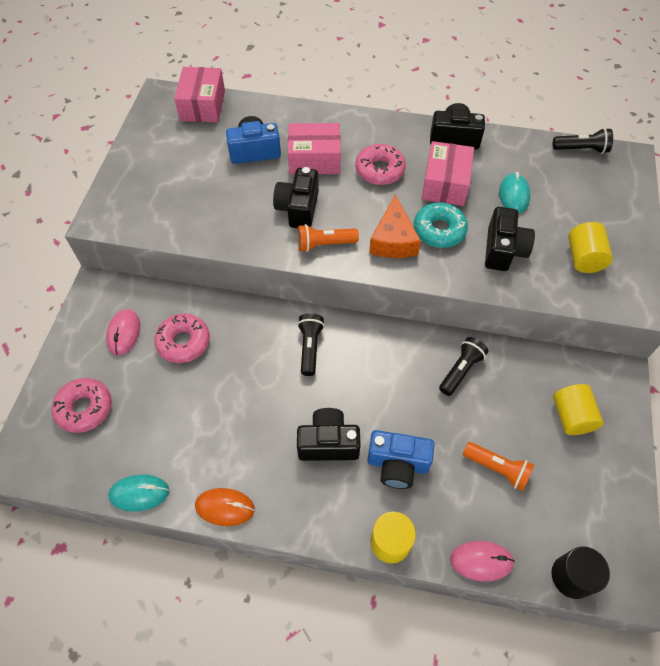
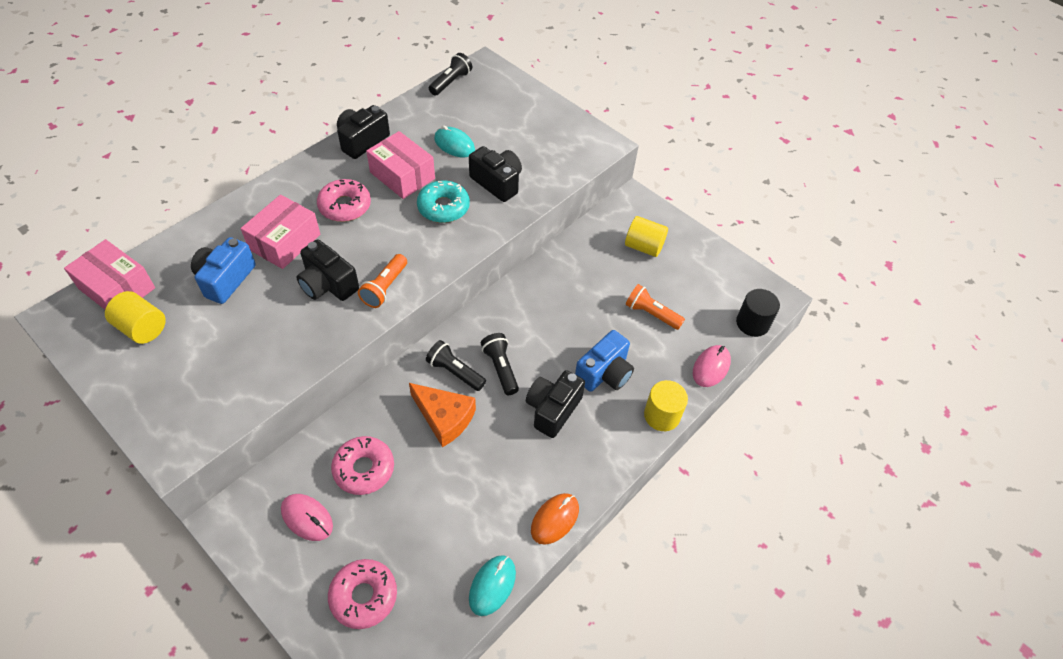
camera: 60 degrees left, 5 degrees down
orange cheese [369,194,421,258] -> orange cheese moved to [409,383,476,447]
black flashlight [439,337,488,396] -> black flashlight moved to [481,333,519,395]
orange flashlight [463,442,534,491] -> orange flashlight turned 120 degrees counterclockwise [626,284,685,330]
yellow cylinder [568,222,613,273] -> yellow cylinder moved to [105,291,166,344]

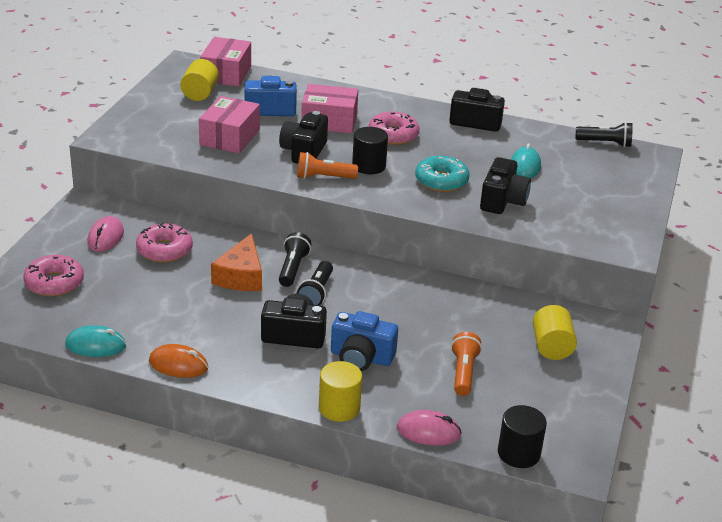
camera: 65 degrees right, 20 degrees down
pink box [366,131,435,199] -> pink box moved to [199,96,260,154]
black flashlight [481,333,519,395] -> black flashlight turned 150 degrees clockwise [297,261,333,306]
none -> black cylinder [352,127,388,174]

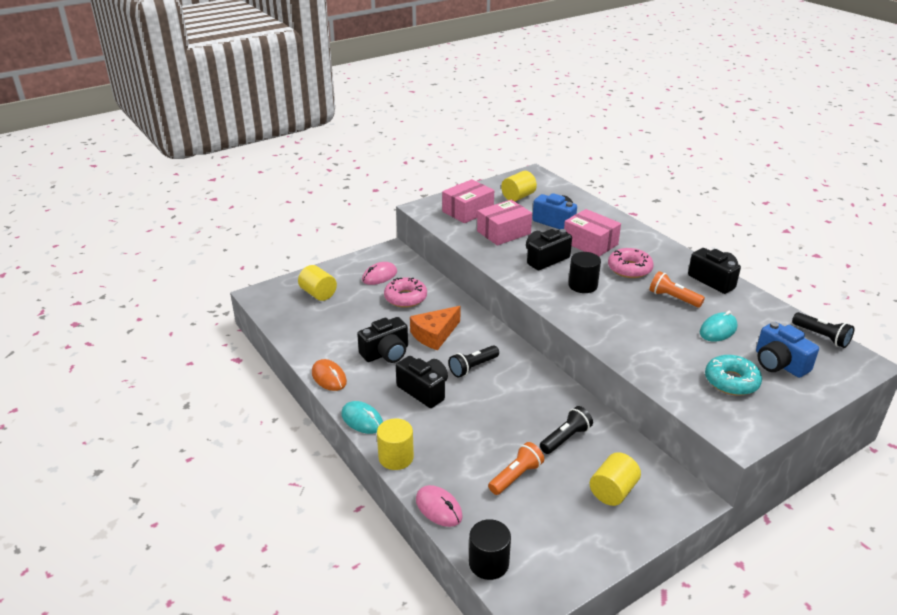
camera: 40 degrees right, 0 degrees up
pink donut [23,255,84,297] -> yellow cylinder [298,265,337,301]
turquoise mouse [65,325,126,357] -> turquoise mouse moved to [341,401,383,434]
pink box [200,37,251,87] -> pink box moved to [442,179,494,223]
black flashlight [279,232,311,287] -> black flashlight moved to [540,406,593,454]
orange flashlight [297,152,358,179] -> orange flashlight moved to [650,271,705,307]
blue camera [331,311,398,372] -> blue camera moved to [756,322,819,378]
turquoise donut [415,156,470,192] -> turquoise donut moved to [705,355,762,396]
black camera [480,157,531,214] -> black camera moved to [357,317,408,363]

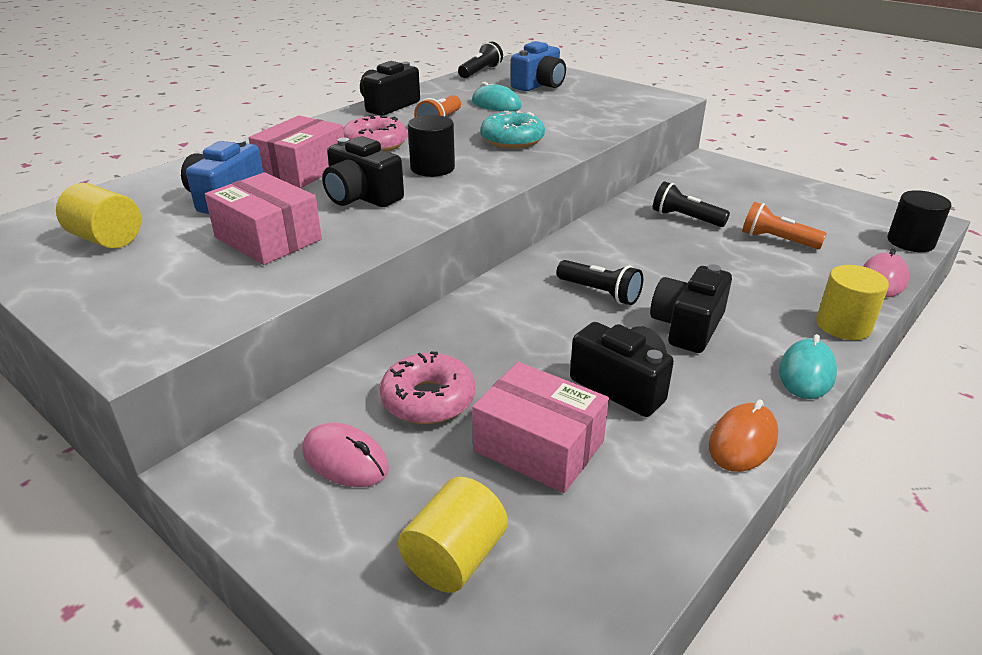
camera: 105 degrees left, 0 degrees up
orange cheese [410,306,460,350] -> none
pink box [442,179,494,223] -> pink box moved to [472,362,609,493]
yellow cylinder [590,452,641,506] -> none
turquoise donut [705,355,762,396] -> turquoise donut moved to [480,111,545,149]

